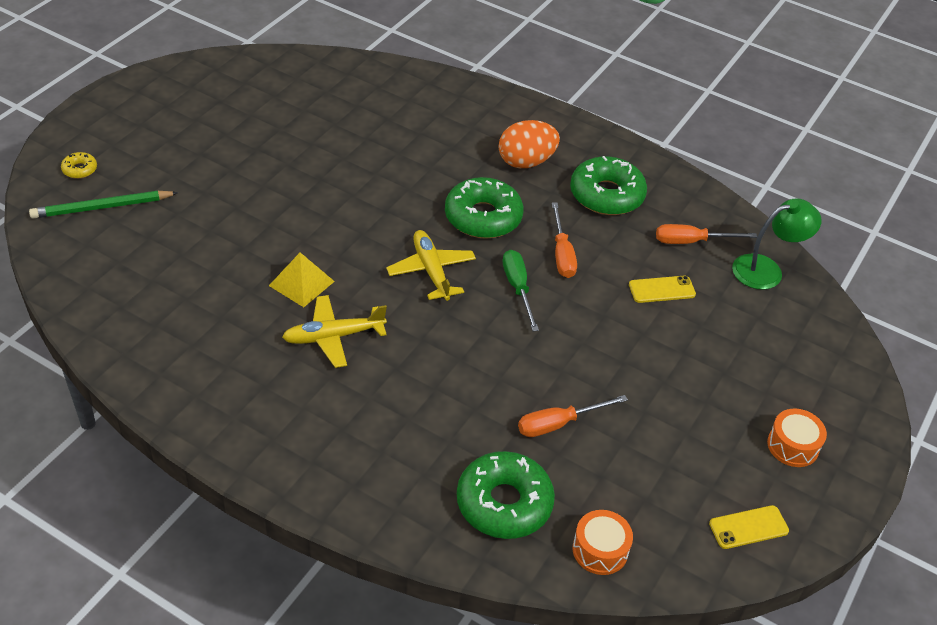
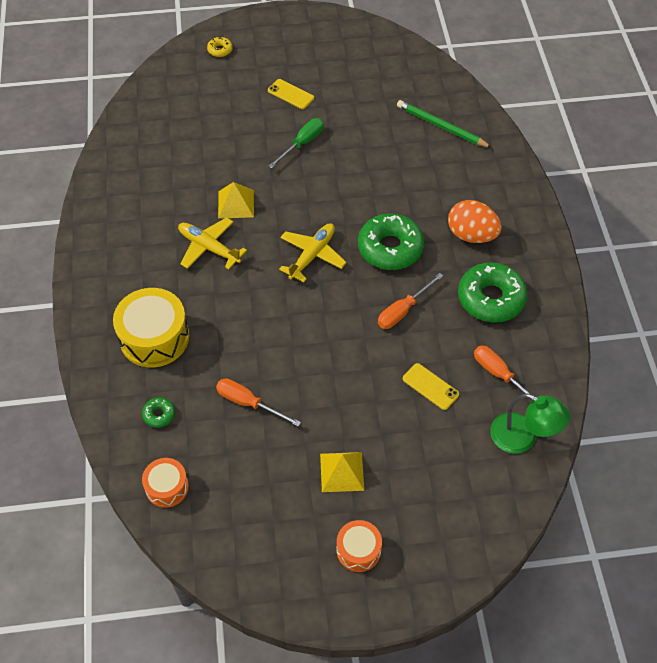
camera: 55 degrees right, 10 degrees up
green pencil [29,191,179,219] -> green pencil moved to [397,100,492,148]
green donut [457,451,555,539] -> green donut [142,397,175,428], size x0.45
green screwdriver [503,250,539,331] -> green screwdriver moved to [269,118,324,168]
yellow phone [709,505,789,549] -> yellow phone moved to [268,79,314,109]
none -> yellow drum [113,288,189,367]
none -> yellow pyramid [320,452,364,492]

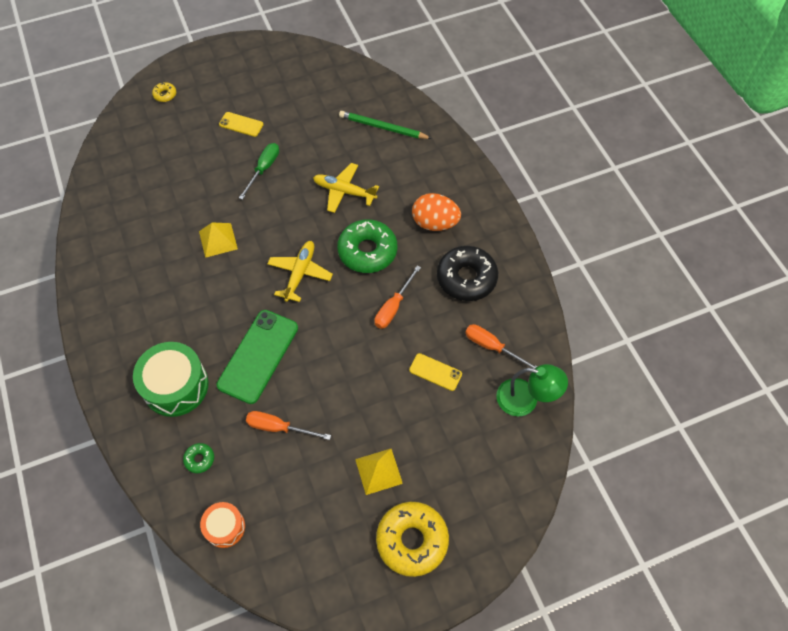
camera: 15 degrees left, 5 degrees up
yellow drum [113,288,189,367] -> green drum [133,342,209,417]
yellow plane [178,217,247,270] -> yellow plane moved to [313,163,379,213]
orange drum [337,520,382,572] -> yellow donut [376,502,449,577]
green donut [458,262,528,323] -> black donut [437,246,498,301]
none -> green phone [217,310,298,404]

